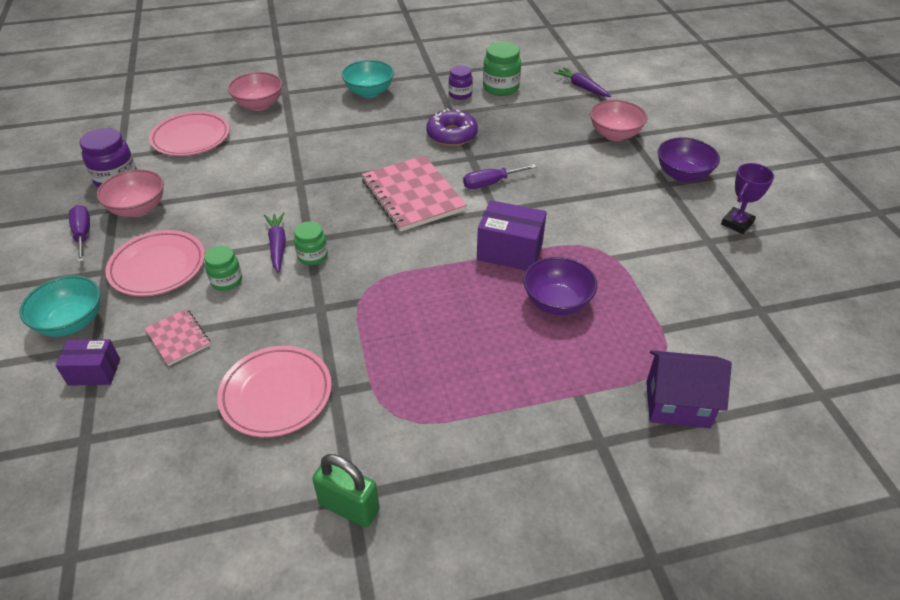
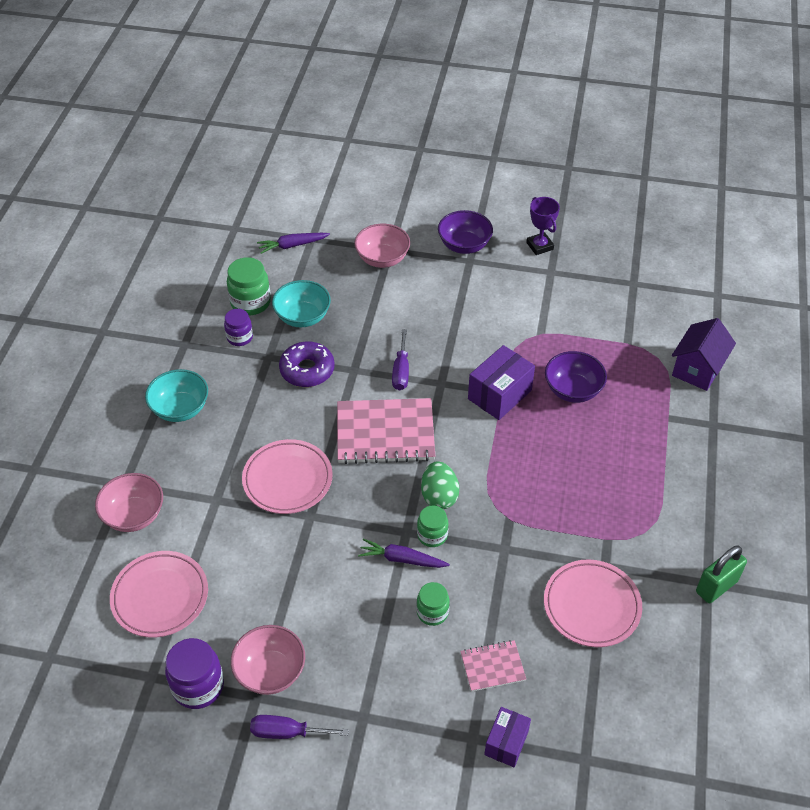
camera: 65 degrees left, 5 degrees up
turquoise bowl [19,276,100,337] -> turquoise bowl moved to [272,280,331,327]
pink plate [105,230,205,297] -> pink plate moved to [242,439,333,514]
none -> green egg [421,461,459,509]

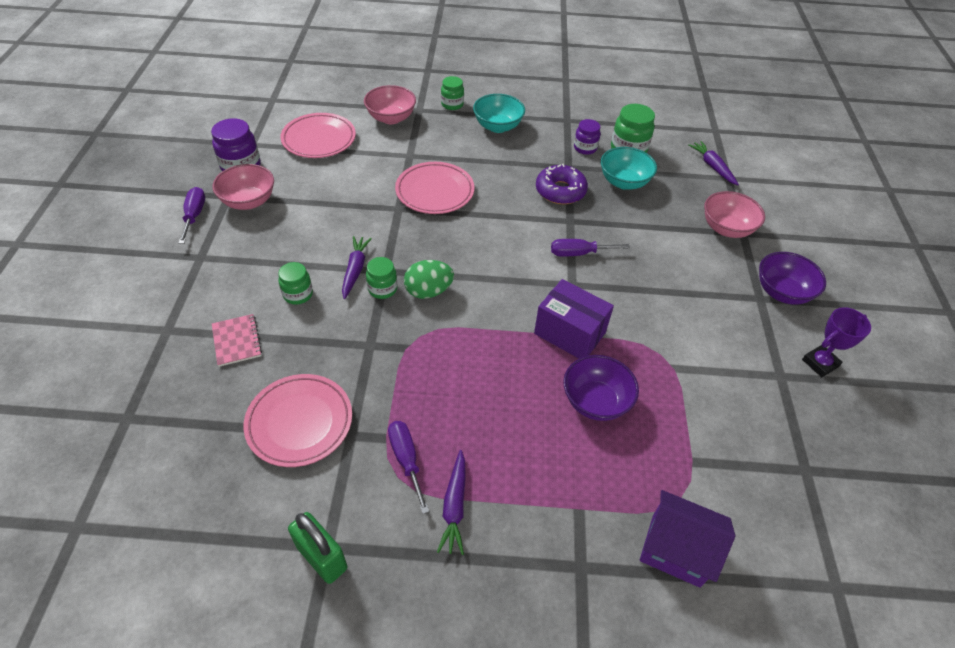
camera: 80 degrees right, 0 degrees up
pink notebook [337,398,435,464] -> none
purple box [484,707,531,767] -> none
none -> purple screwdriver [388,421,429,514]
none -> purple carrot [437,450,465,555]
none -> green jar [441,76,464,110]

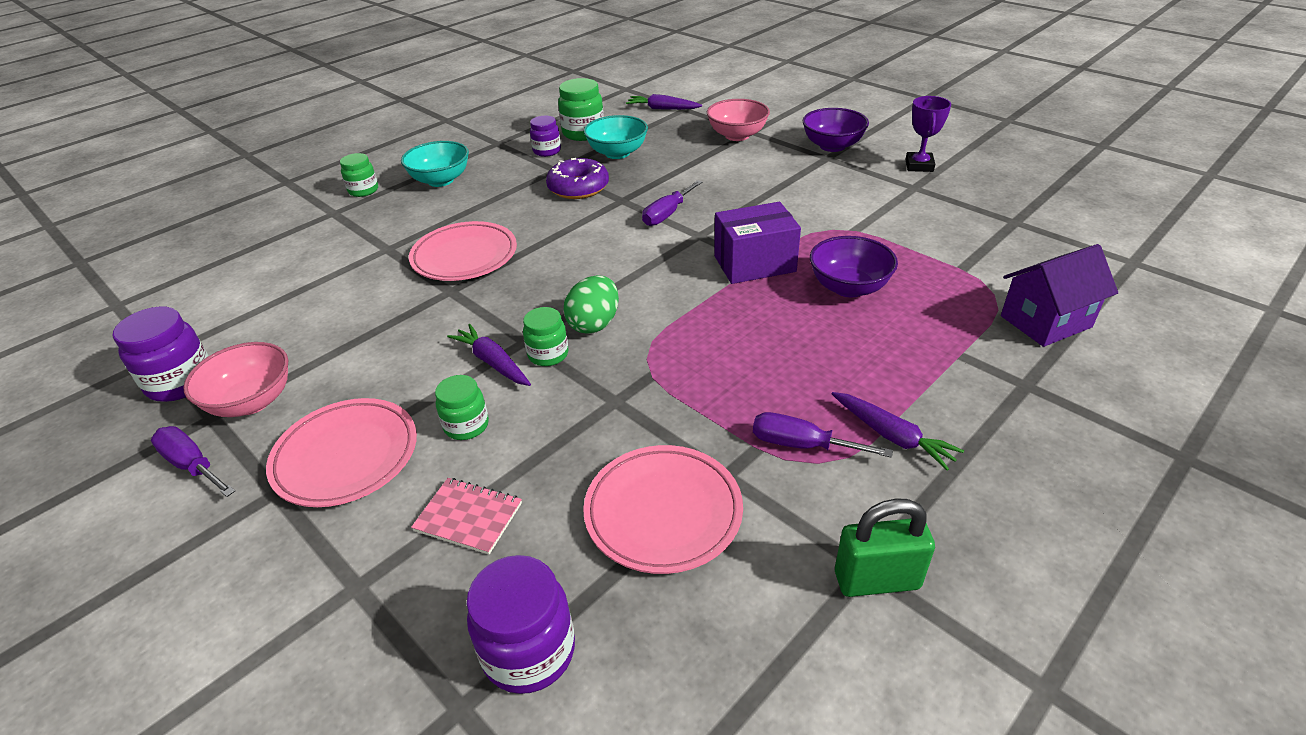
camera: 45 degrees left, 10 degrees down
pink plate [280,113,356,158] -> pink plate moved to [266,398,417,507]
pink bowl [364,85,416,124] -> none
none -> purple jar [467,555,575,694]

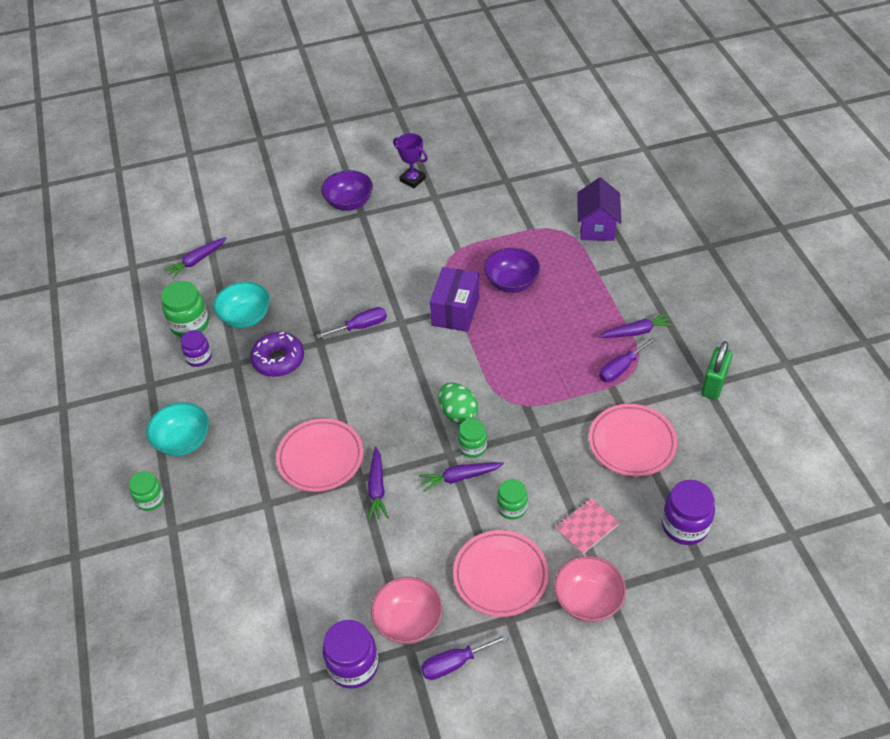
camera: 60 degrees left, 10 degrees up
purple screwdriver [642,180,702,226] -> purple screwdriver turned 90 degrees counterclockwise [316,307,387,339]
pink bowl [707,99,770,141] -> pink bowl moved to [554,556,626,622]
none -> purple carrot [368,446,389,520]

